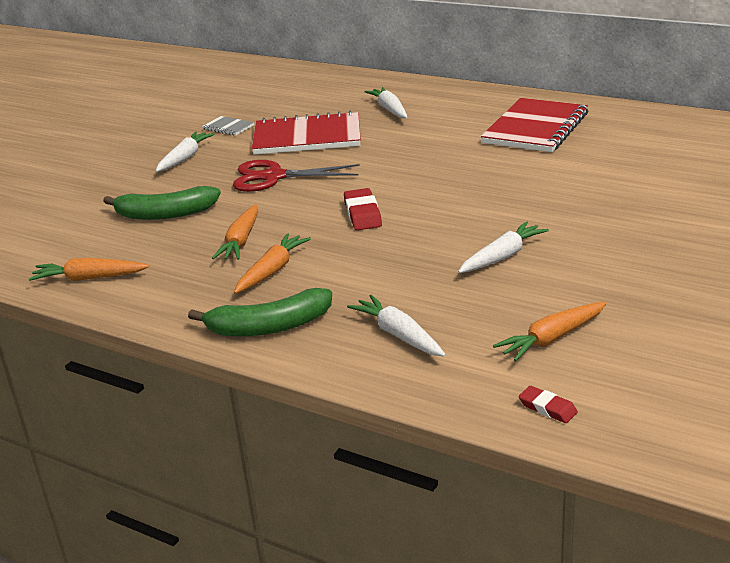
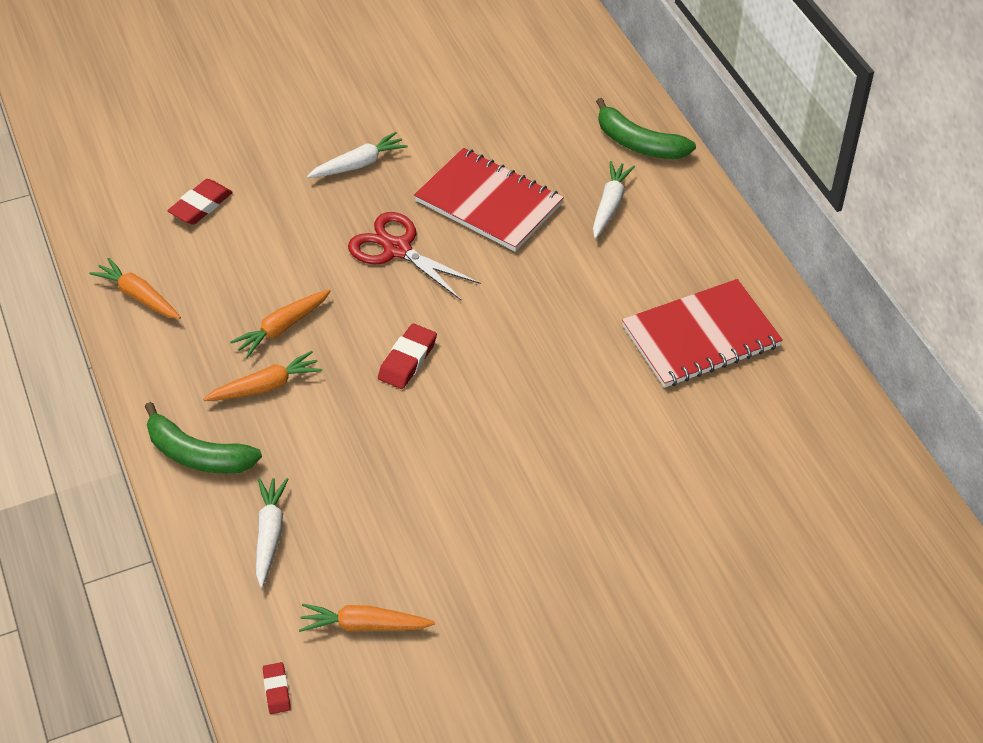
camera: 35 degrees right, 20 degrees up
green banana [103,186,221,220] -> green banana moved to [596,98,696,159]
grey notebook [202,116,254,135] -> none
white carrot [458,221,549,273] -> none
none -> red eraser [167,179,233,225]

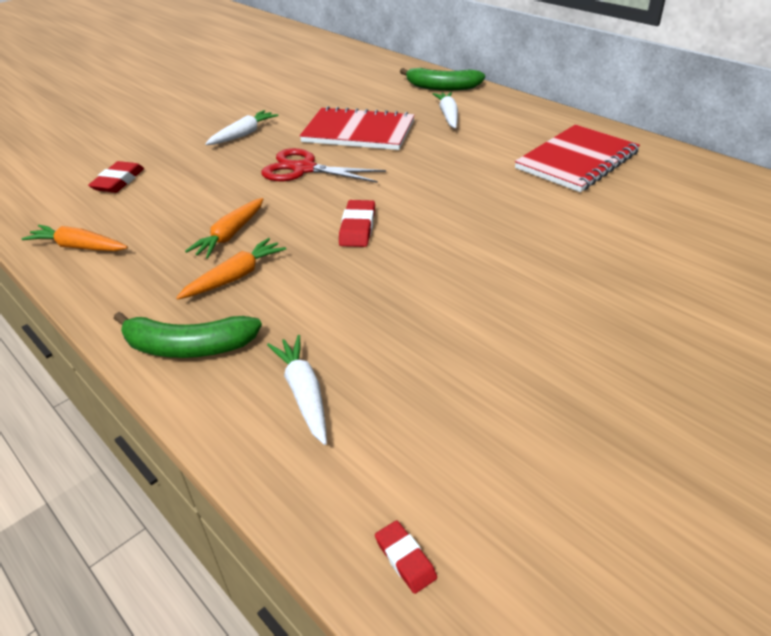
camera: 20 degrees left, 10 degrees down
orange carrot [299,604,435,632] -> none

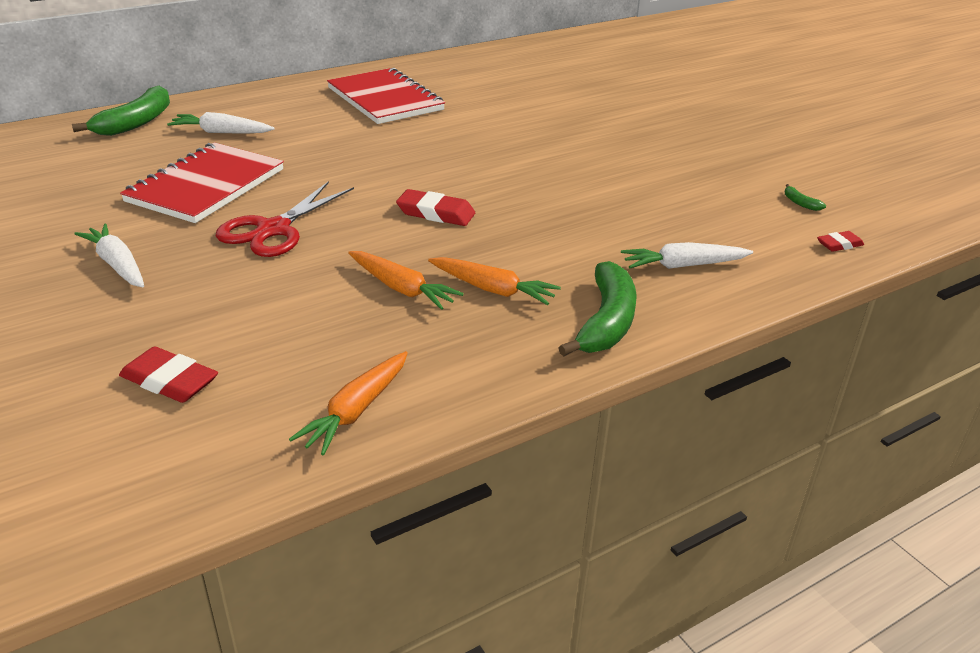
camera: 80 degrees left, 5 degrees down
orange carrot [176,238,286,300] -> orange carrot turned 150 degrees clockwise [428,257,561,305]
none -> green banana [785,184,826,211]

